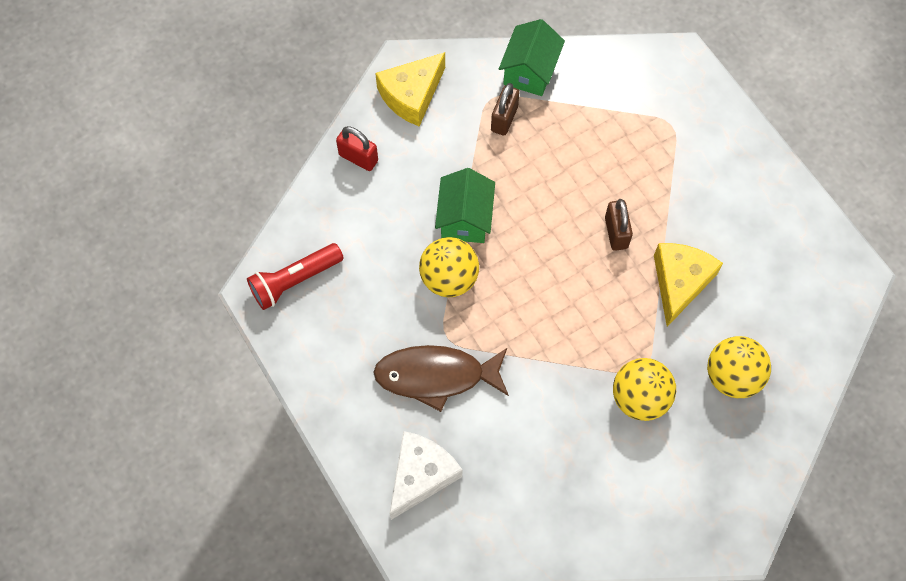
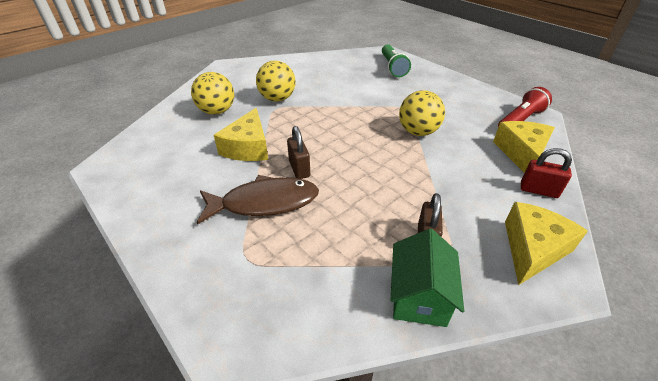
camera: 170 degrees right, 25 degrees down
brown fish [373,345,509,412] -> brown fish moved to [197,175,319,224]
white cheese [389,431,463,520] -> green flashlight [382,44,411,77]
green house [435,168,495,243] -> none
none -> yellow cheese [493,121,555,173]

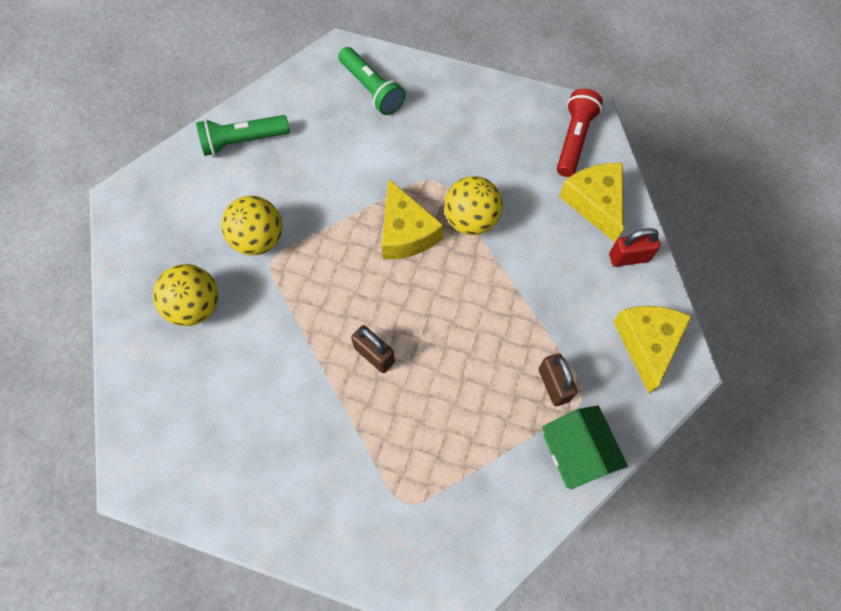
camera: 30 degrees left, 25 degrees up
brown fish [197,175,319,224] -> none
yellow cheese [214,108,268,161] -> yellow cheese moved to [382,178,444,259]
none -> green flashlight [196,115,290,156]

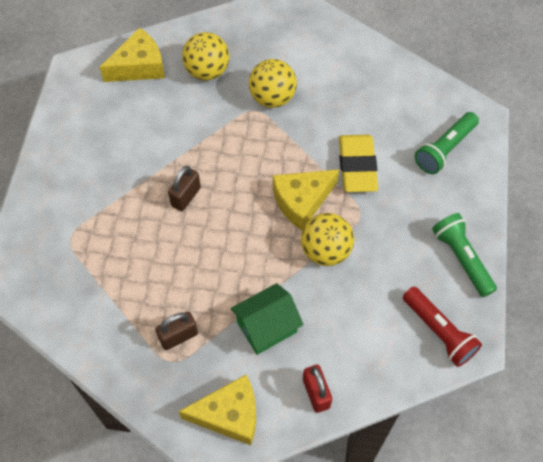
camera: 80 degrees right, 5 degrees down
green flashlight [196,115,290,156] -> green flashlight moved to [432,213,497,297]
green house [542,405,628,490] -> green house moved to [231,283,304,355]
red flashlight [557,89,603,177] -> red flashlight turned 45 degrees clockwise [403,287,482,367]
yellow cheese [559,163,624,242] -> yellow cheese moved to [99,28,165,82]
none -> yellow eraser [339,135,378,192]

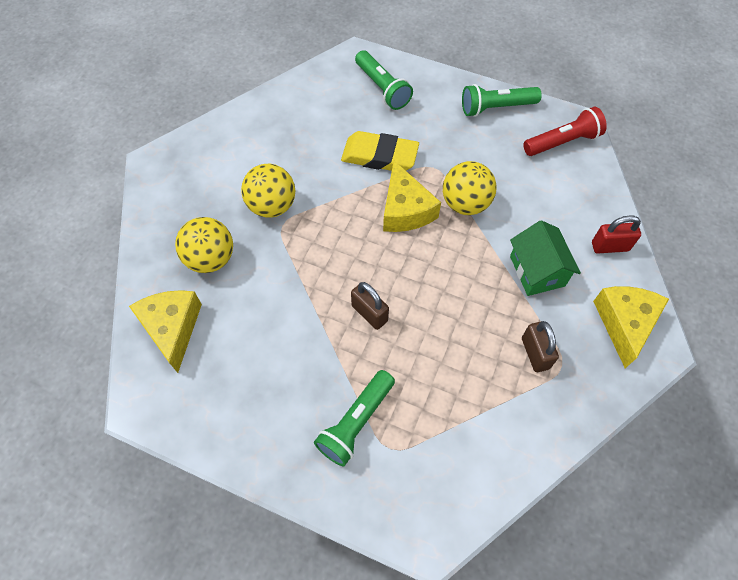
camera: 75 degrees left, 0 degrees up
none -> green flashlight [314,370,395,466]

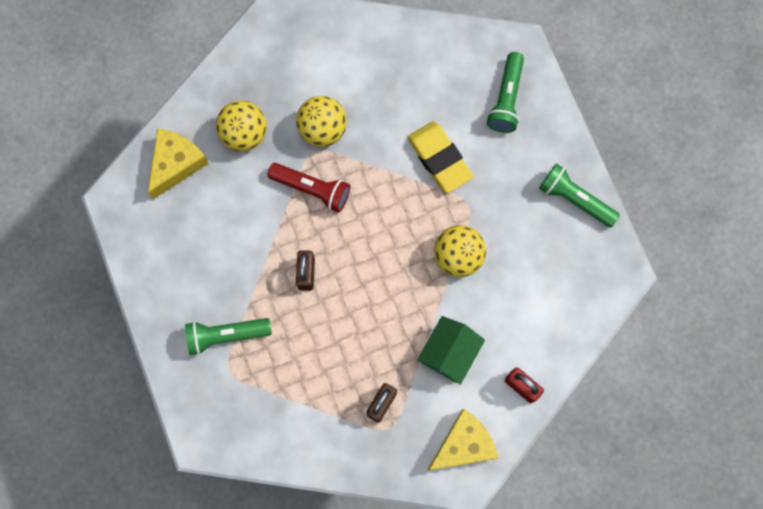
camera: 45 degrees right, 15 degrees up
yellow cheese [383,161,441,232] -> none
red flashlight [523,107,607,156] -> red flashlight moved to [268,163,350,213]

